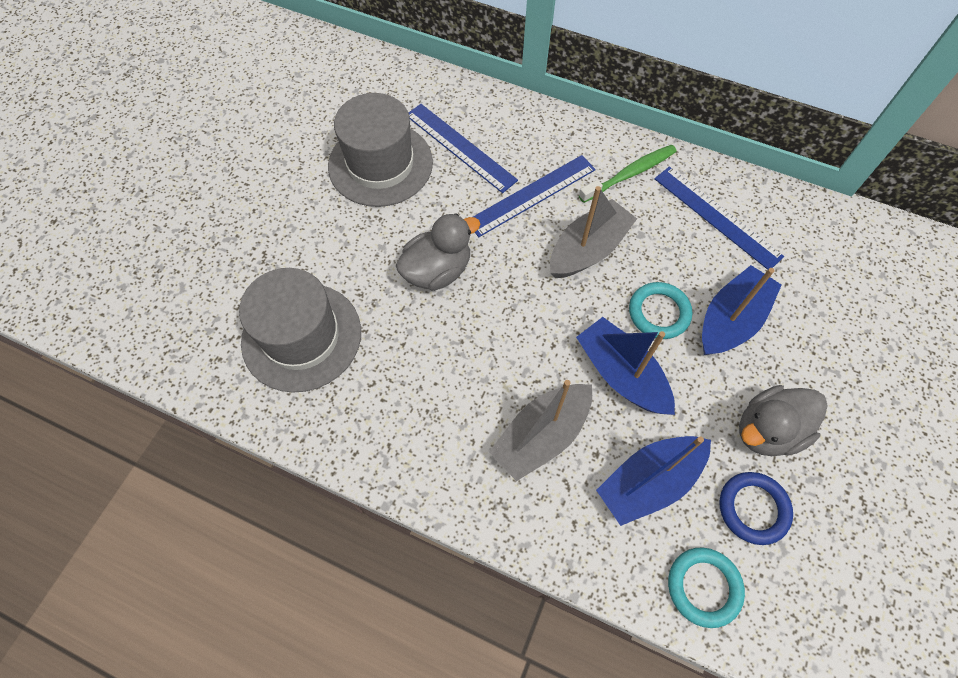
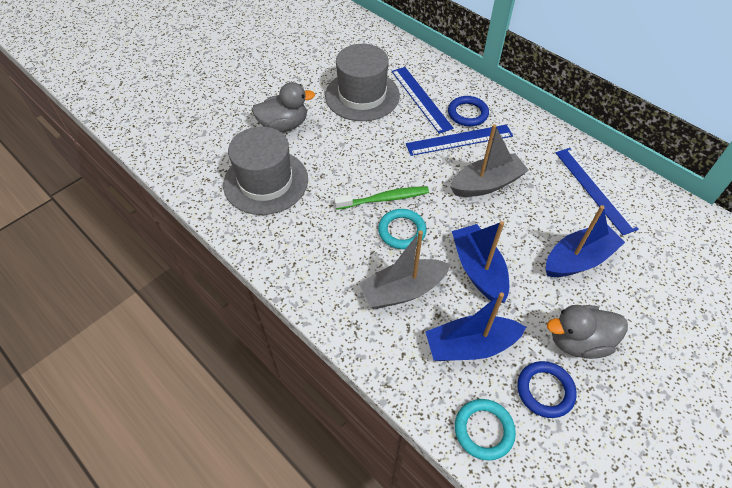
camera: 20 degrees right, 10 degrees down
grey duck [396,213,481,291] -> grey duck moved to [251,82,315,132]
green toothbrush [579,145,677,203] -> green toothbrush moved to [334,186,429,210]
turquoise ring [629,282,692,339] -> turquoise ring moved to [378,209,426,249]
none -> blue ring [448,96,489,126]

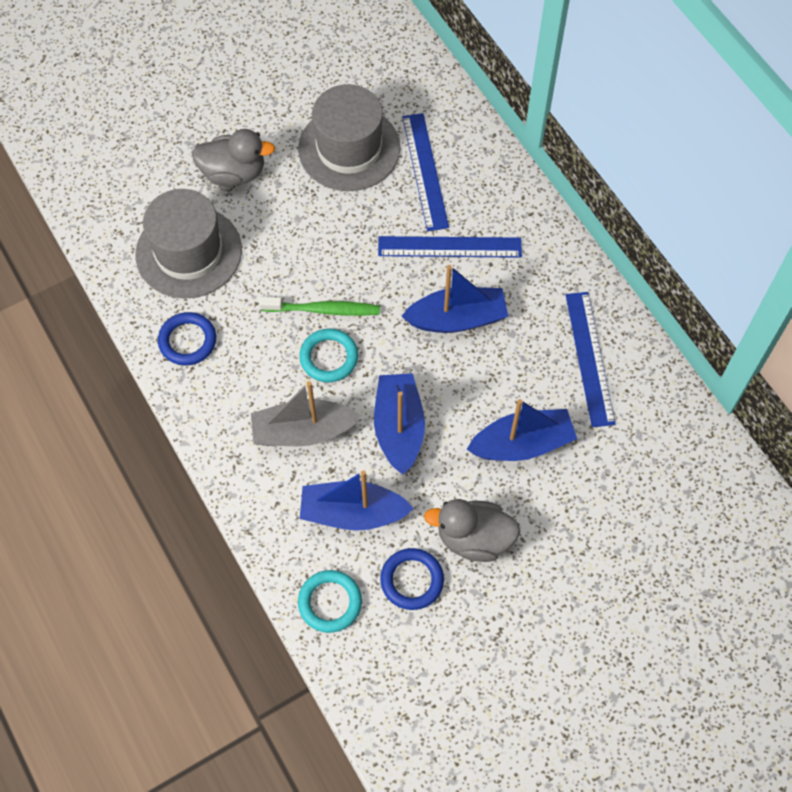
camera: 15 degrees right, 10 degrees up
blue ring [448,96,489,126] -> blue ring moved to [158,312,216,365]
grey boat [450,124,529,197] -> blue boat [402,265,508,333]

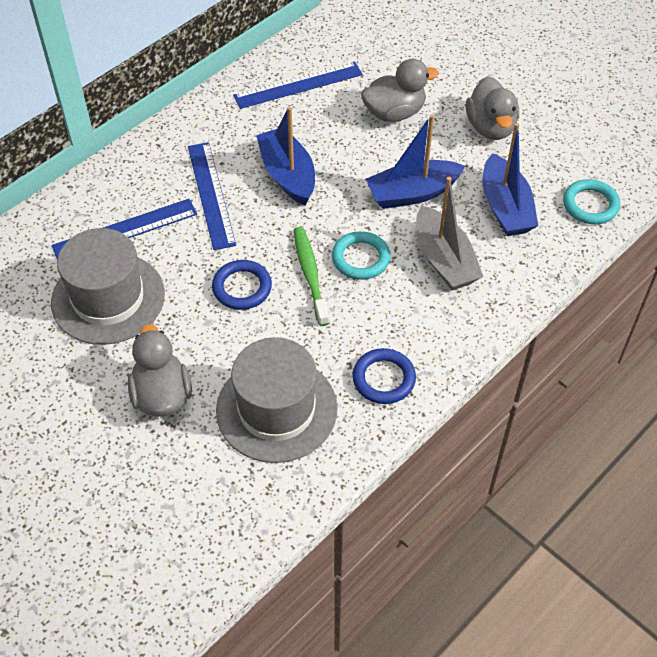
camera: 105 degrees left, 10 degrees down
blue ring [380,548,444,610] -> blue ring moved to [212,260,272,310]
blue boat [466,399,577,461] -> grey duck [361,59,439,122]

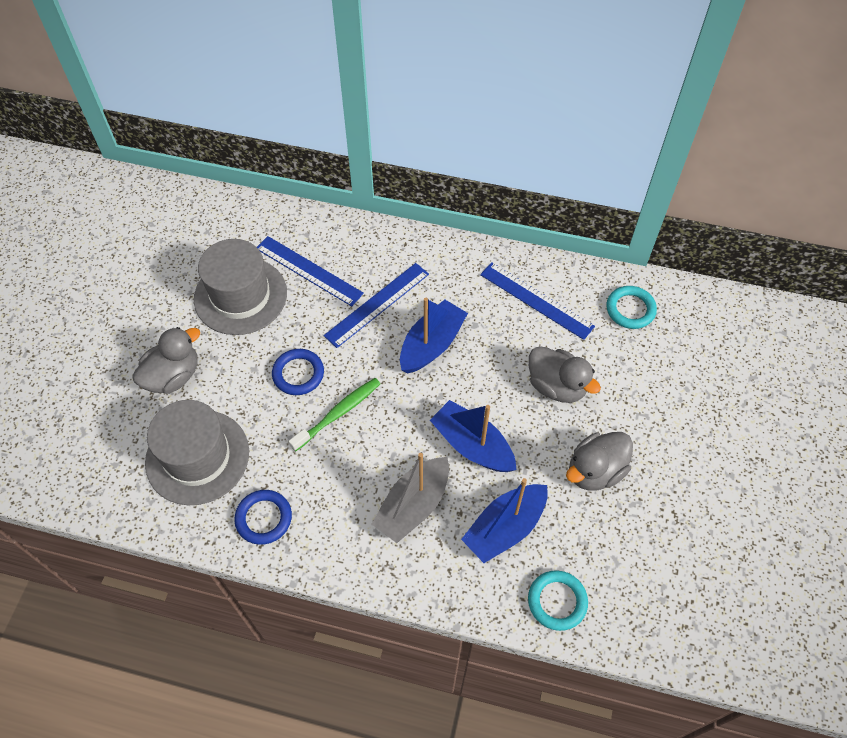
camera: 60 degrees right, 5 degrees up
turquoise ring [332,231,390,280] -> turquoise ring moved to [606,286,657,329]

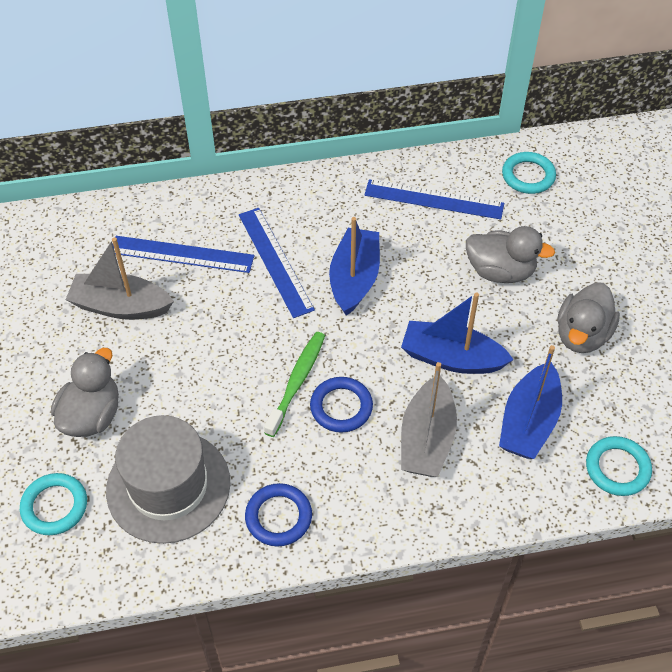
camera: 25 degrees left, 5 degrees down
grey hat [194,239,287,335] -> grey boat [65,237,174,320]
blue ring [272,349,324,395] -> blue ring moved to [310,377,373,433]
blue ruler [324,263,429,348] -> blue ruler turned 45 degrees counterclockwise [239,208,315,318]
none -> turquoise ring [20,473,87,535]

